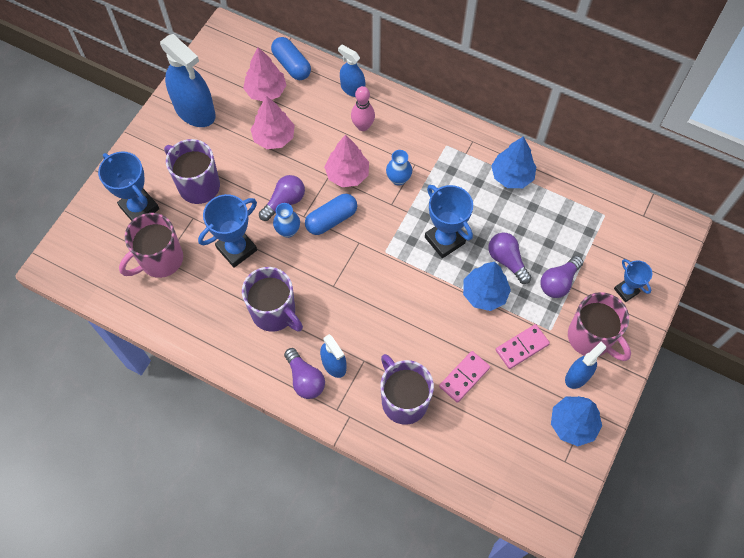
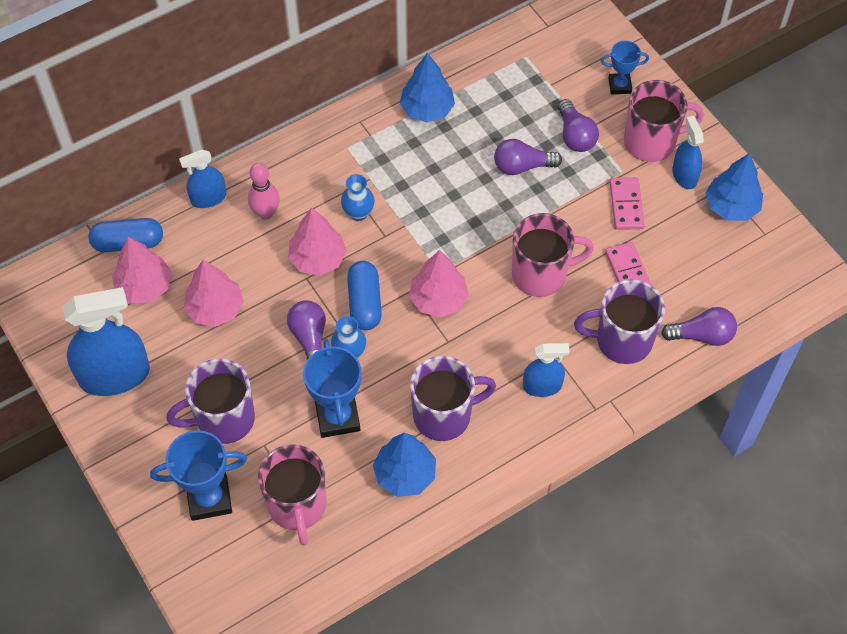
camera: 60 degrees left, 5 degrees down
purple light bulb [284,348,325,399] -> purple light bulb moved to [661,307,737,346]
blue trophy [425,185,473,258] -> none
blue tree [463,262,511,311] -> blue tree moved to [373,433,436,497]
none -> pink tree [409,250,469,318]
none -> pink mug [512,213,594,297]

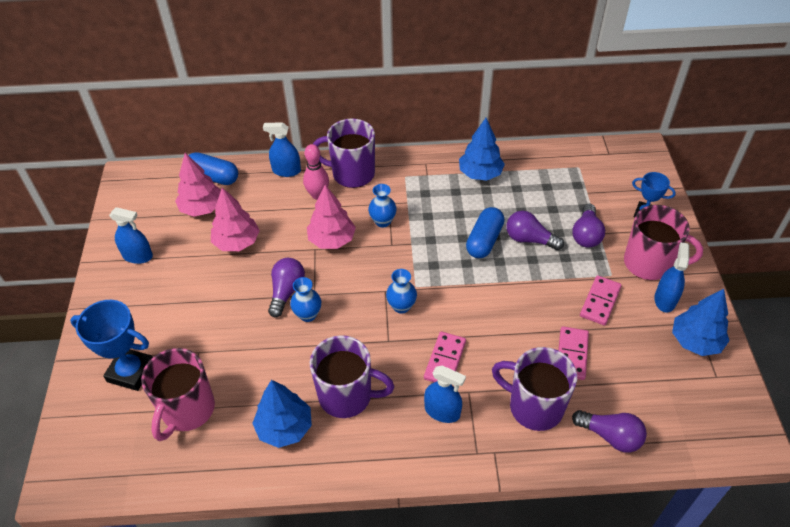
camera: 30 degrees right, 10 degrees down
blue spray bottle [63,287,150,396] -> blue spray bottle [109,207,153,264], size x0.55
purple mug [166,359,255,444] -> purple mug moved to [313,119,375,188]
blue trophy [303,339,361,438] -> none
blue capsule [347,261,382,330] -> blue capsule moved to [466,207,504,258]
pink tree [409,250,469,318] -> blue vase [386,269,417,314]
pink mug [512,213,594,297] -> none
none -> pink domino [424,332,466,382]

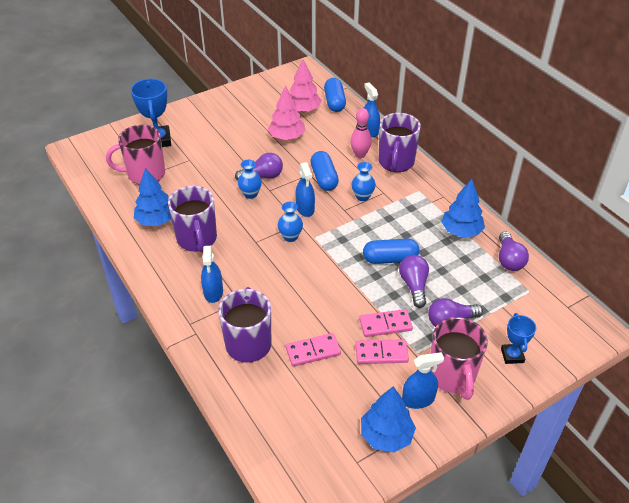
camera: 60 degrees right, 5 degrees down
blue spray bottle [109,207,153,264] -> blue spray bottle moved to [296,162,315,217]
pink tree [307,185,356,249] -> blue capsule [310,151,339,191]
purple mug [313,119,375,188] -> purple mug turned 150 degrees counterclockwise [378,113,421,172]
pink domino [424,332,466,382] -> pink domino moved to [359,309,413,337]
purple light bulb [572,410,647,452] -> purple light bulb moved to [499,231,529,271]

